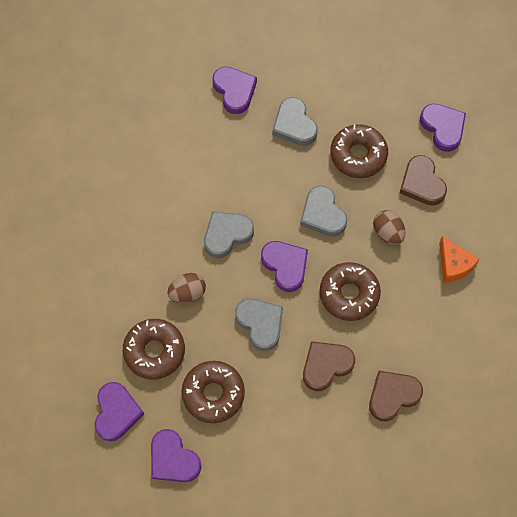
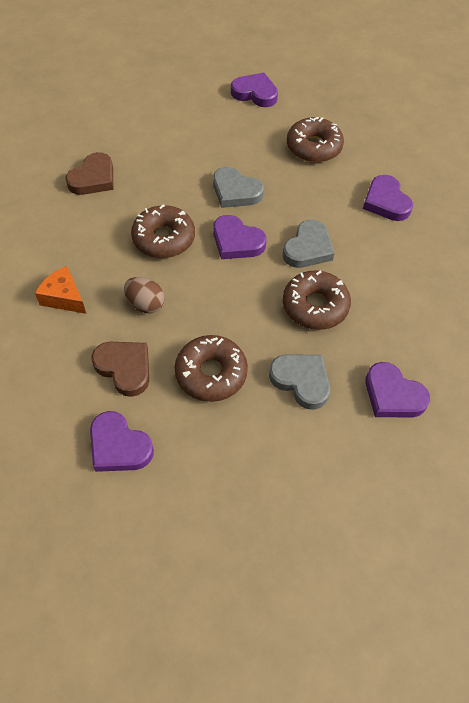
camera: 155 degrees right, 10 degrees down
purple heart [94,382,144,441] -> purple heart moved to [363,175,413,221]
brown egg [167,273,206,303] -> none
brown donut [182,361,245,423] -> brown donut moved to [283,270,351,330]
grey heart [300,186,347,237] -> none
brown heart [303,341,355,391] -> none

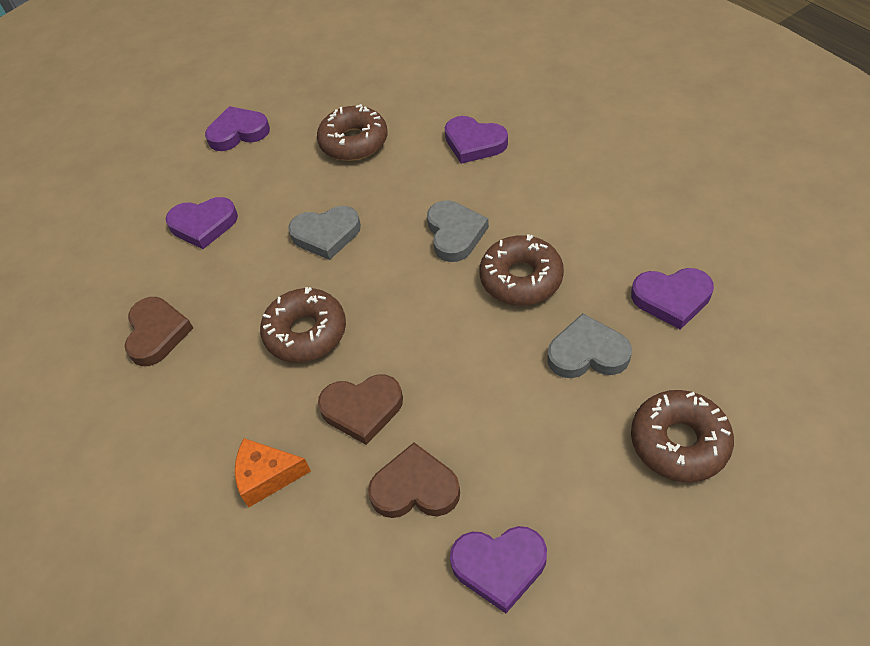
camera: 35 degrees left, 5 degrees down
brown egg [124,277,165,313] -> brown heart [318,374,403,445]
brown donut [175,335,248,402] -> brown donut moved to [631,390,734,482]
purple heart [213,215,266,259] -> purple heart moved to [166,197,238,249]

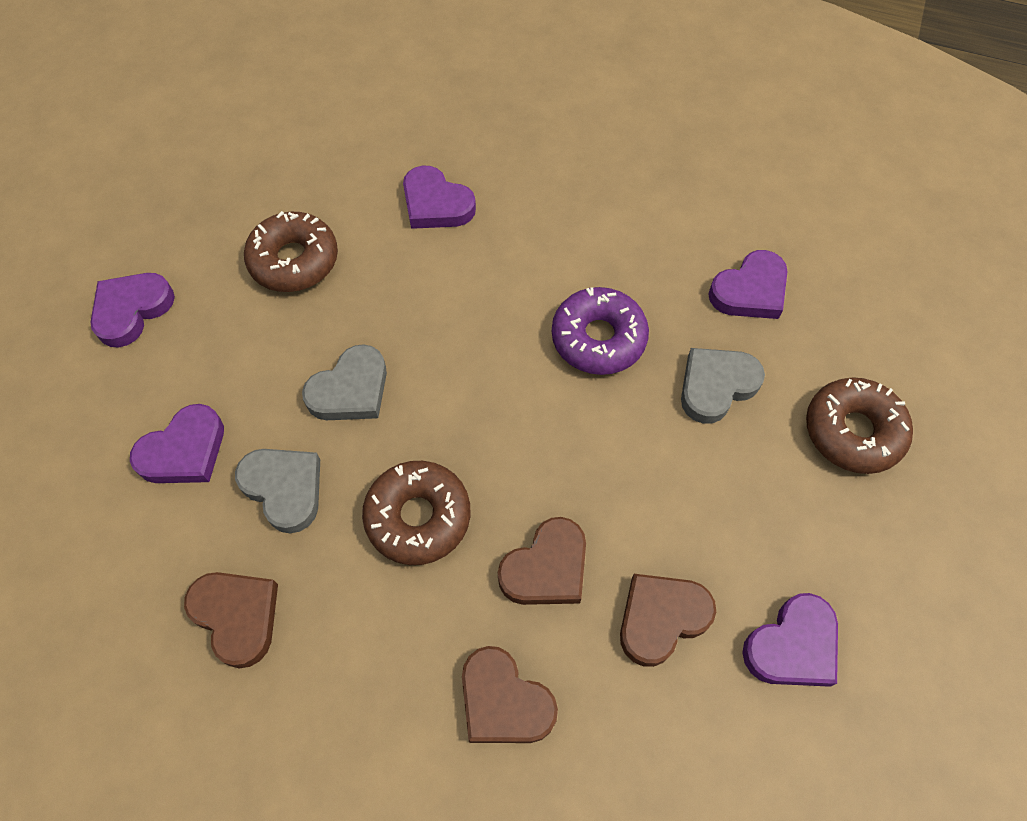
camera: 40 degrees left, 10 degrees up
orange cheese [235,438,311,507] -> brown heart [462,646,558,743]
grey heart [427,200,489,262] -> grey heart moved to [235,449,320,533]
purple heart [445,116,508,164] -> purple heart turned 45 degrees clockwise [403,166,476,229]
brown donut [480,234,564,305] -> purple donut [552,287,649,375]

